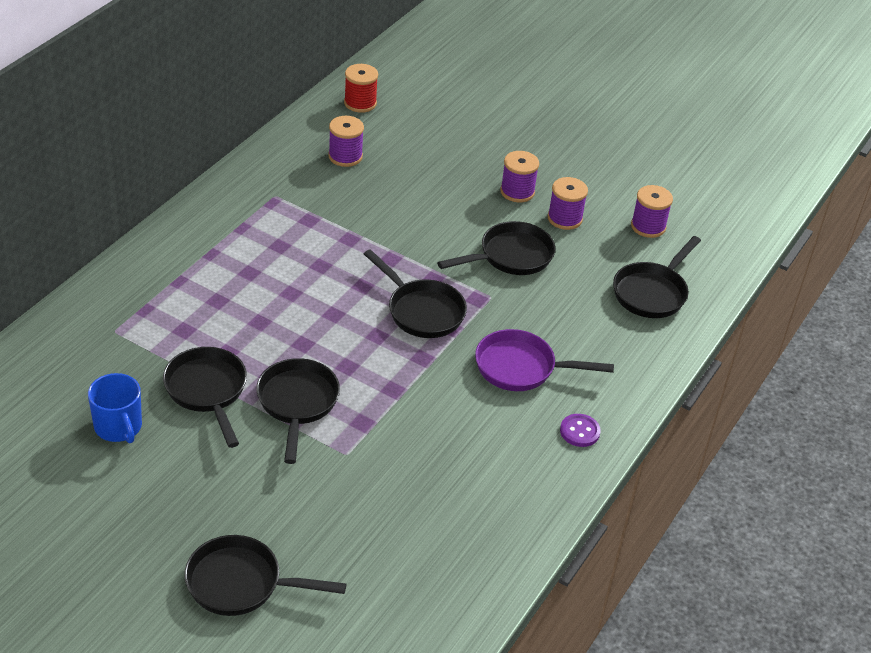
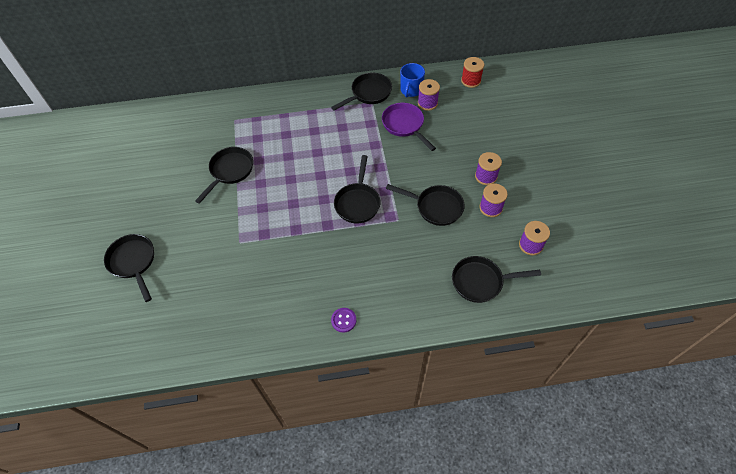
camera: 55 degrees right, 15 degrees up
blue mug [88,373,142,443] -> blue mug moved to [400,63,425,98]
black pan [256,358,340,464] -> black pan moved to [331,72,392,111]
purple pan [475,329,614,391] -> purple pan moved to [382,103,436,151]

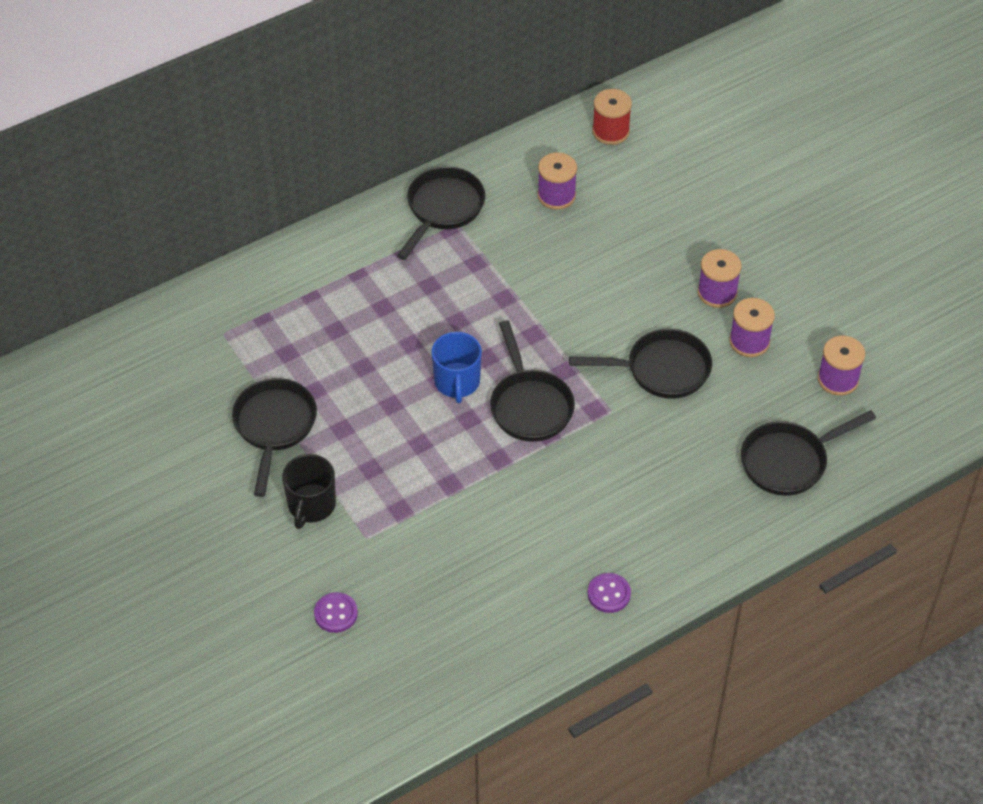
camera: 25 degrees left, 5 degrees down
black pan [104,234,154,302] -> none
purple pan [382,103,436,151] -> none
blue mug [400,63,425,98] -> blue mug moved to [431,332,482,403]
none -> black mug [282,454,336,529]
none -> purple button [314,592,358,633]

